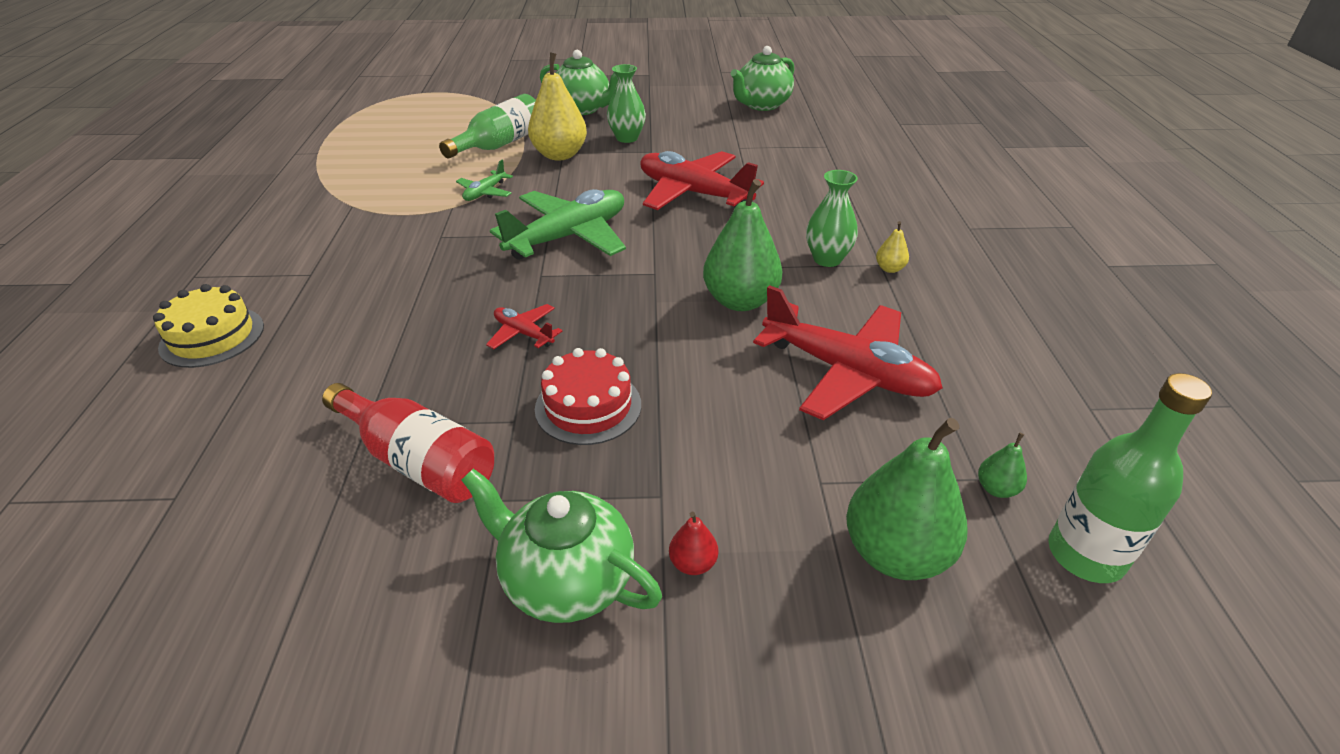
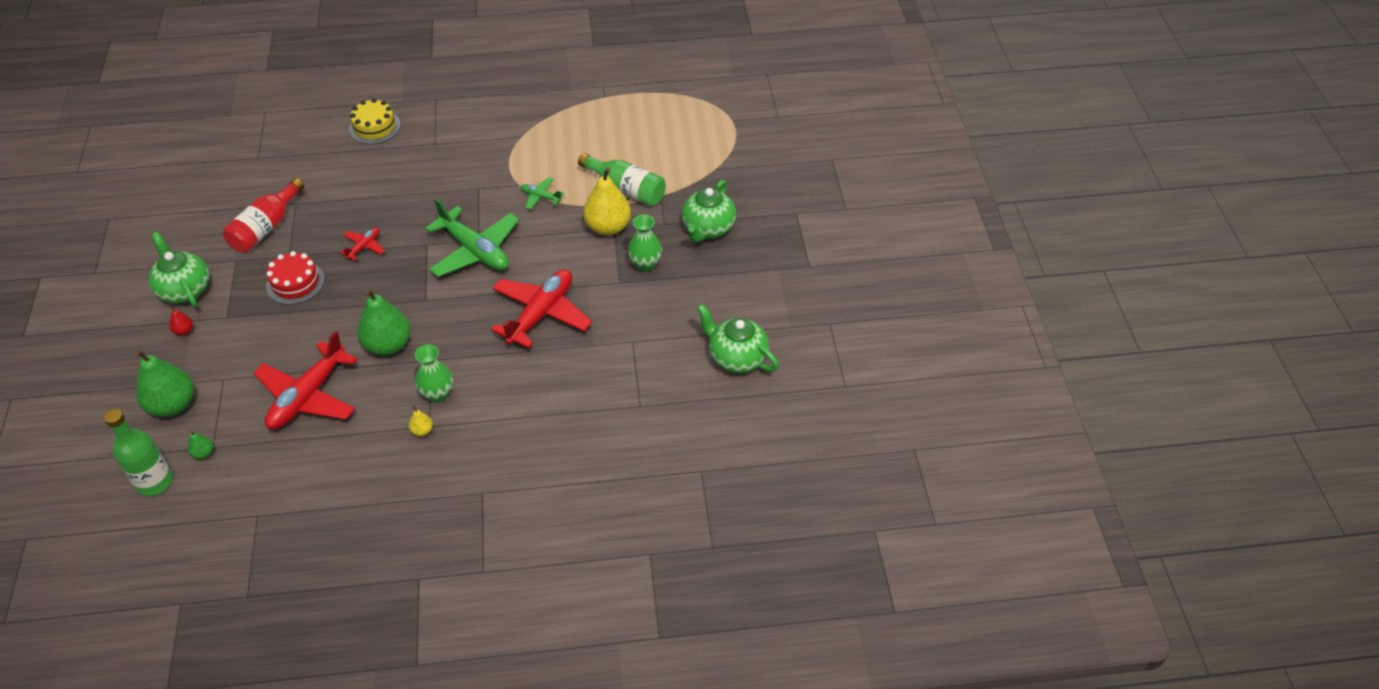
camera: 85 degrees right, 10 degrees up
green teapot [461,469,662,623] -> green teapot turned 60 degrees counterclockwise [149,232,209,307]

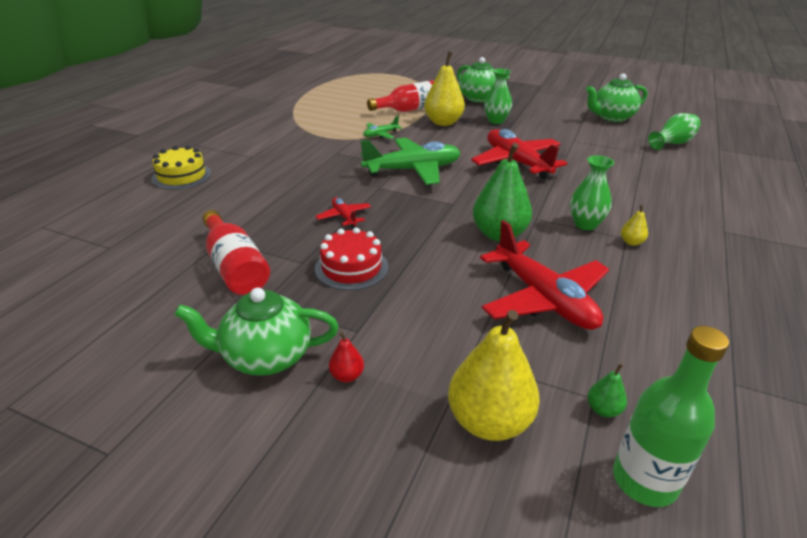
camera: 60 degrees left, 15 degrees down
green pear [134,350,194,417] -> yellow pear [448,310,540,441]
green bottle [578,153,666,206] -> red bottle [367,80,435,112]
none -> green vase [648,113,701,150]

